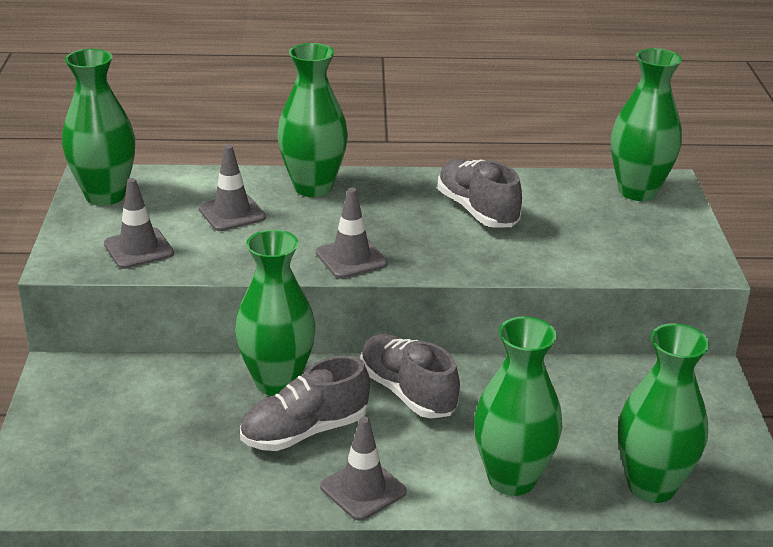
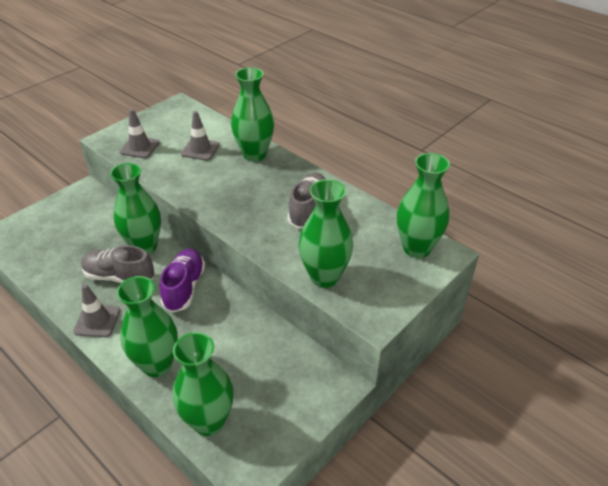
camera: 45 degrees right, 10 degrees up
green vase [62,49,135,206] -> green vase moved to [299,179,353,288]
grey traffic cone [316,188,388,279] -> none
grey shoe [360,334,460,418] -> purple shoe [160,249,205,312]

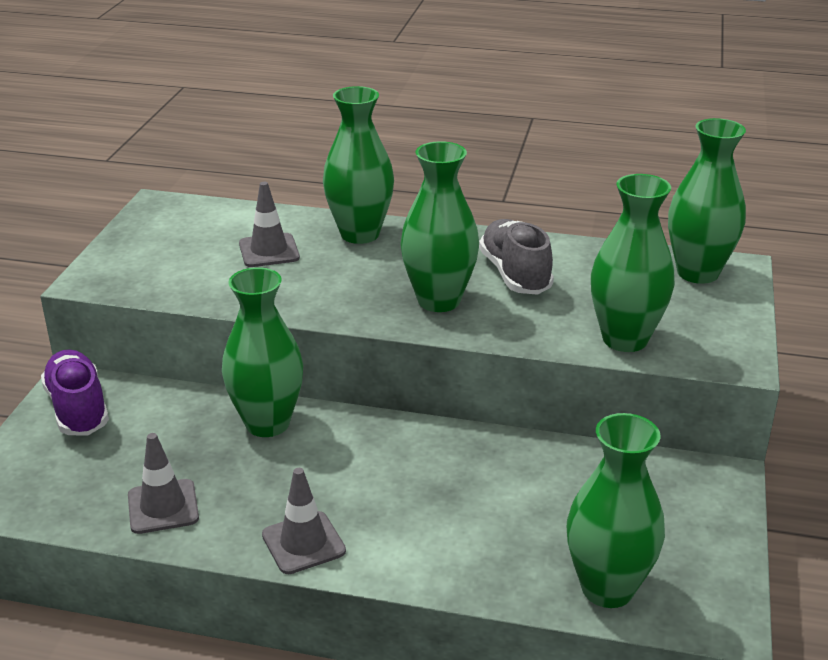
camera: 30 degrees left, 10 degrees down
grey shoe [81,245,154,283] -> none
green vase [116,276,178,377] -> green vase moved to [400,141,479,312]
grey traffic cone [120,109,160,158] -> grey traffic cone moved to [128,433,199,534]
purple shoe [160,249,205,312] -> purple shoe moved to [41,349,109,435]

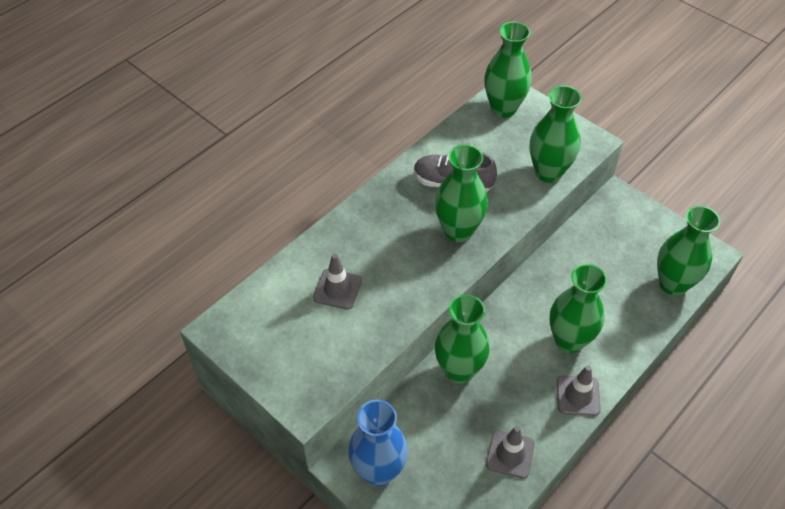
camera: 60 degrees left, 20 degrees up
purple shoe [41,349,109,435] -> blue vase [348,400,408,486]
green vase [323,86,394,244] -> green vase moved to [549,264,607,353]

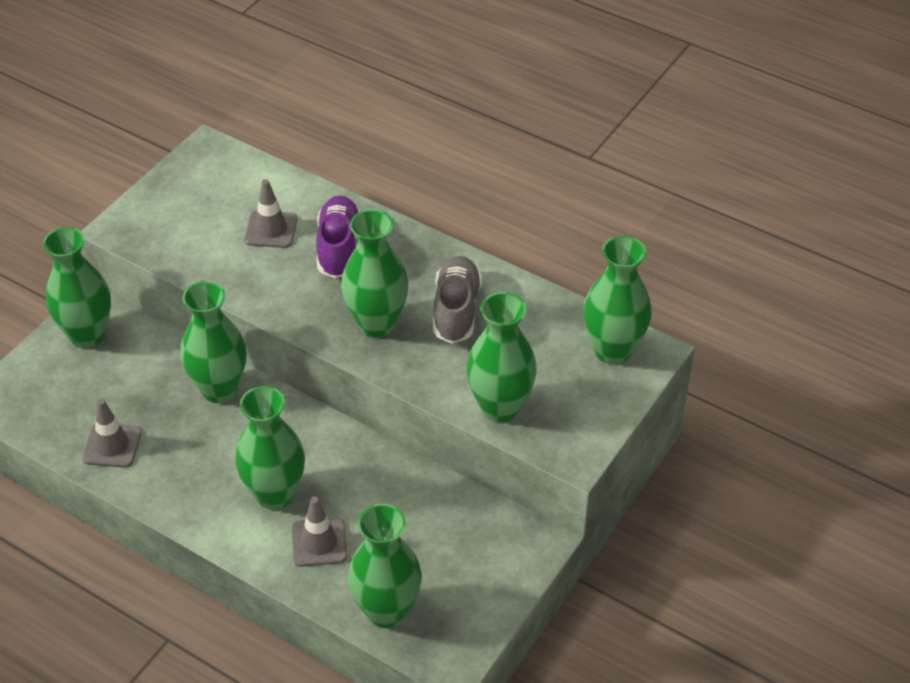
camera: 80 degrees right, 5 degrees down
blue vase [348,400,408,486] -> green vase [43,227,111,348]
grey traffic cone [557,365,601,416] -> grey traffic cone moved to [292,496,347,567]
none -> purple shoe [316,195,360,278]

